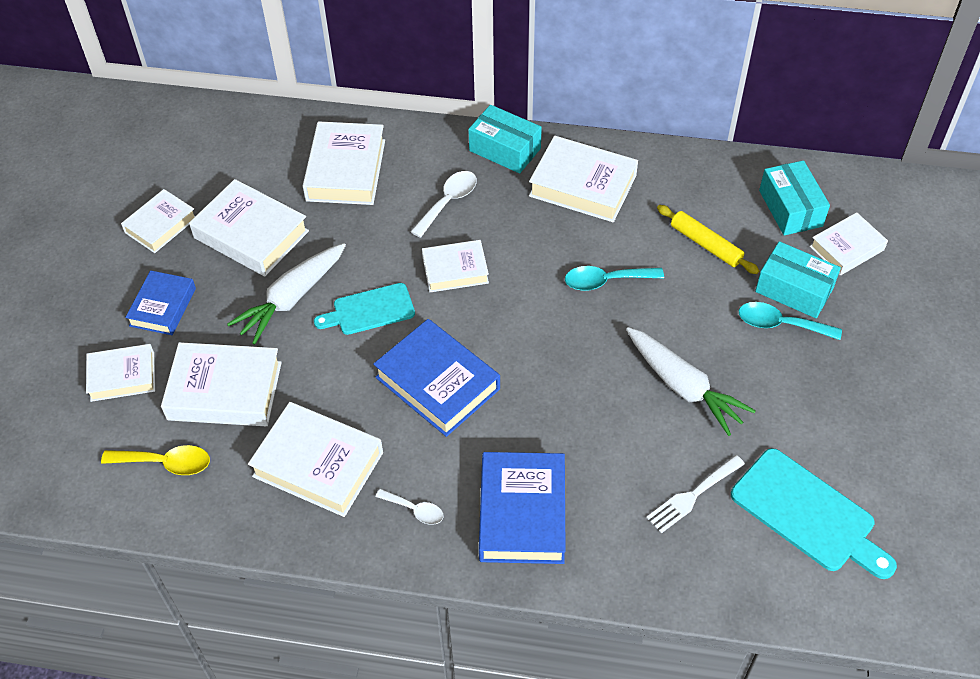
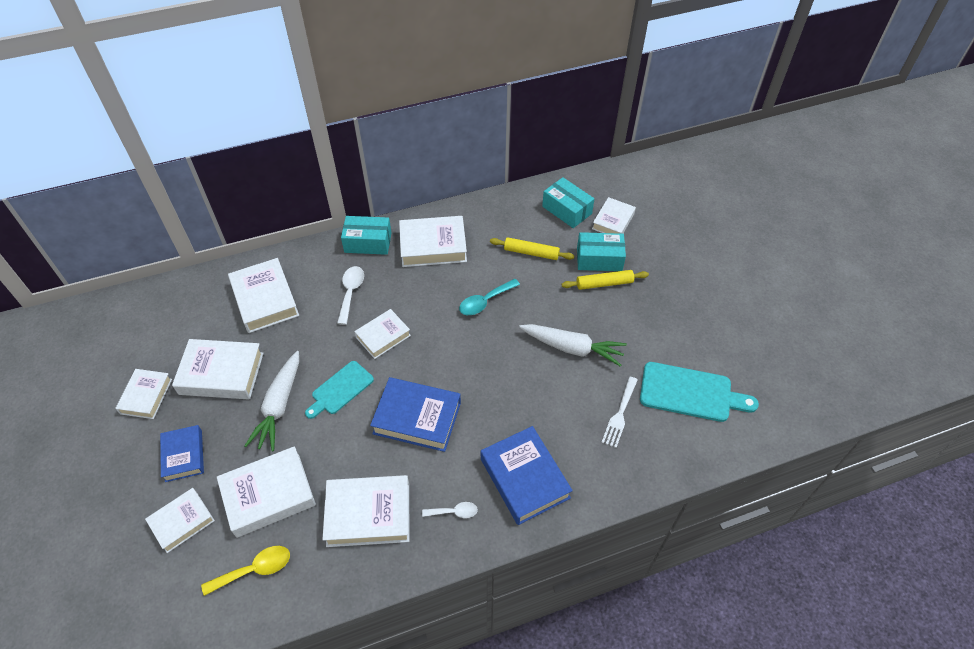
camera: 30 degrees left, 0 degrees up
turquoise spoon [739,302,842,340] -> yellow rolling pin [562,270,649,290]

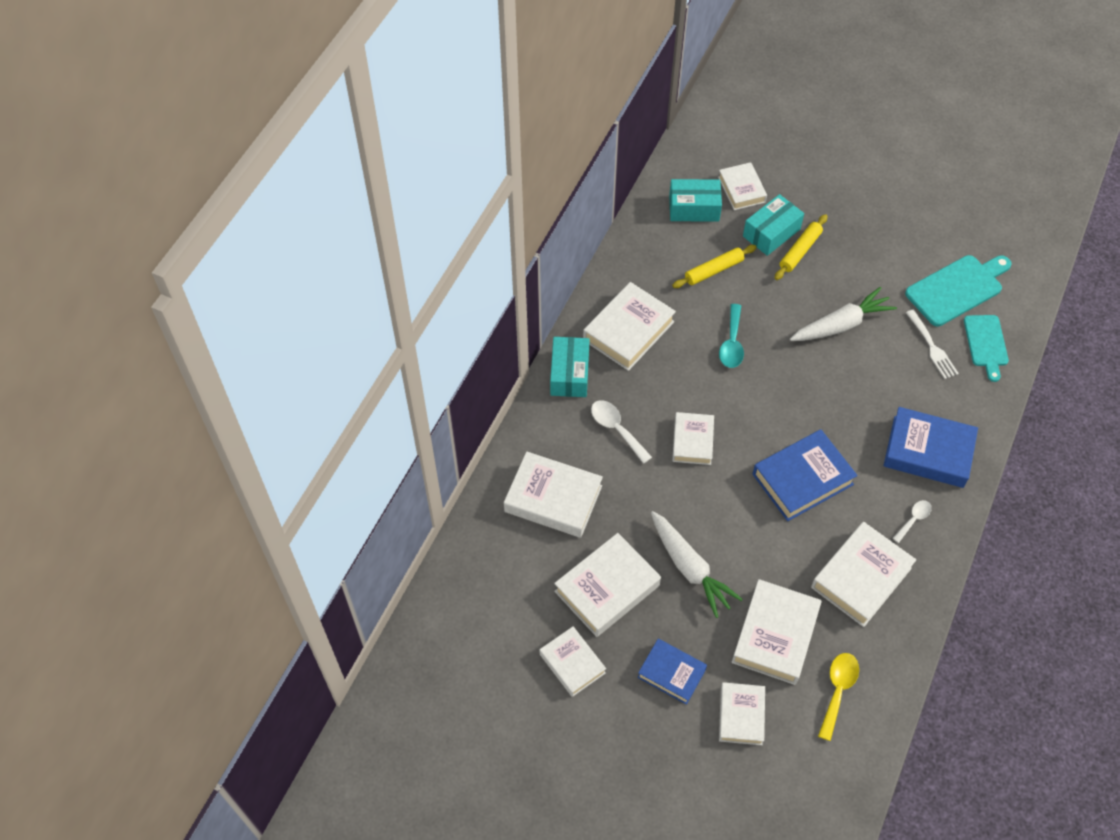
camera: 45 degrees left, 5 degrees up
turquoise cutting board [305,361,374,419] -> turquoise cutting board moved to [964,315,1009,382]
turquoise box [341,216,391,255] -> turquoise box turned 45 degrees counterclockwise [550,337,590,397]

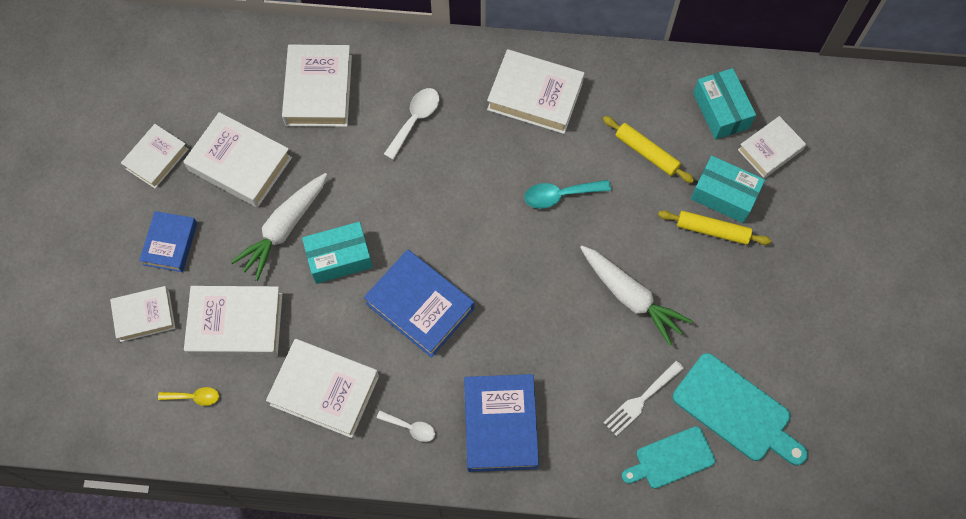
camera: 70 degrees right, 10 degrees up
turquoise box [550,337,590,397] -> turquoise box moved to [302,222,373,284]
white book [672,412,714,465] -> none
yellow spoon [818,653,859,741] -> yellow spoon [158,387,219,406], size x0.65

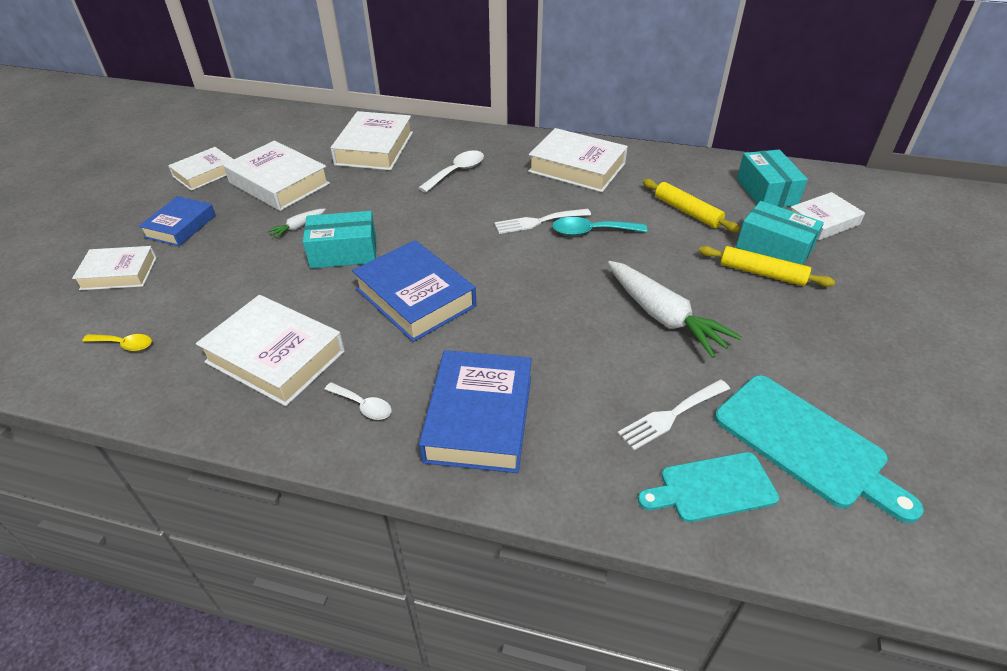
camera: 10 degrees right, 25 degrees down
white book [184,286,282,357] -> none
white carrot [231,173,327,281] -> white carrot [267,209,326,239], size x0.46
none -> white fork [494,209,591,234]

